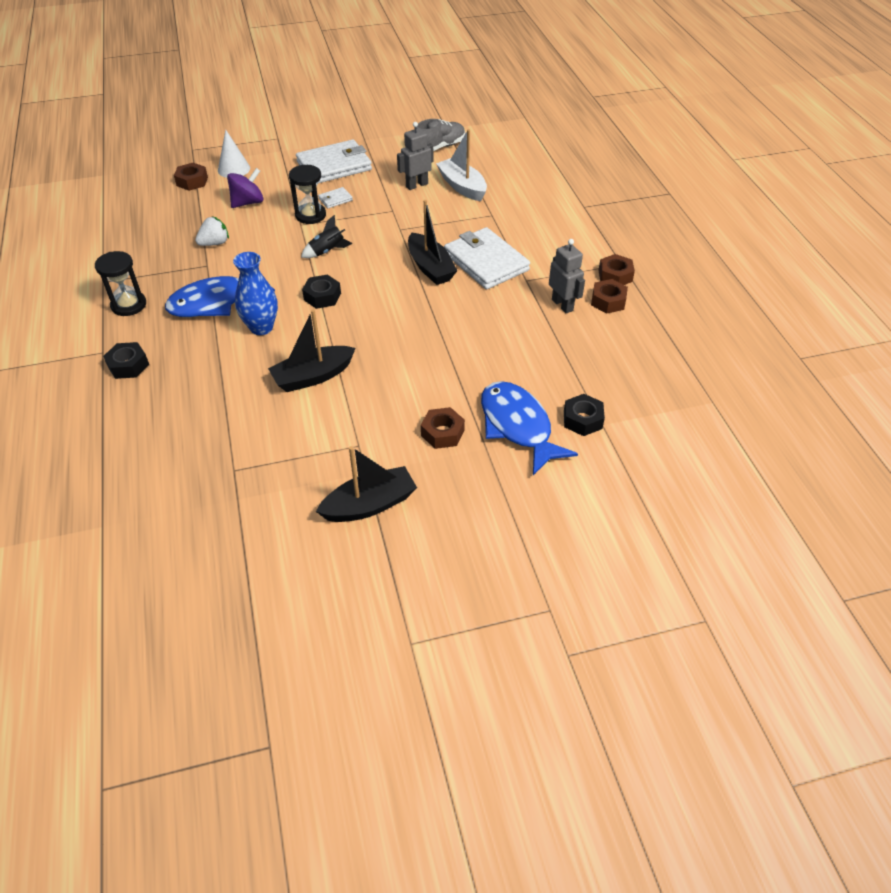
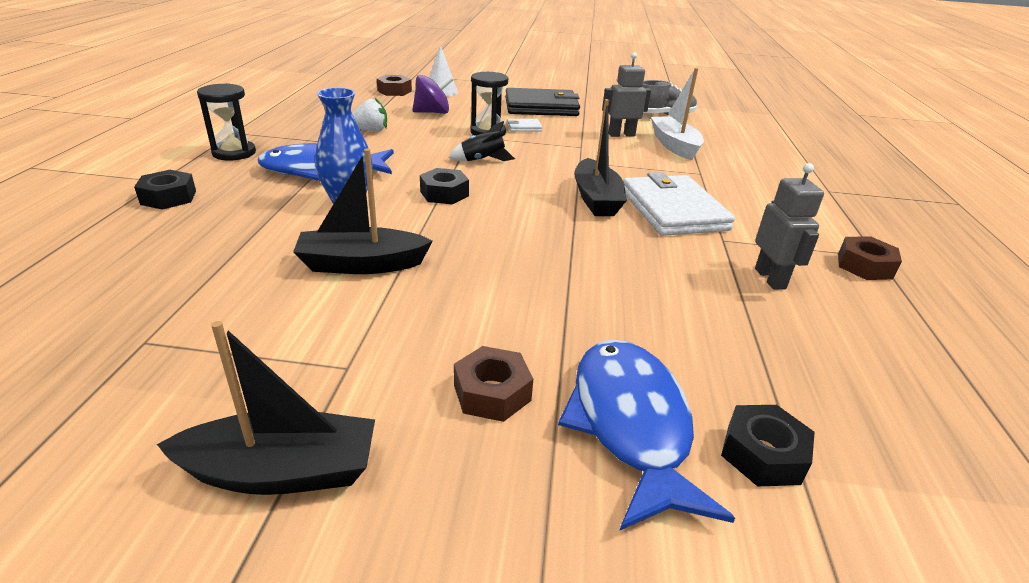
camera: 20 degrees right, 15 degrees down
white wallet [296,139,372,183] -> black wallet [505,88,580,116]
brown nut [591,279,628,314] -> none

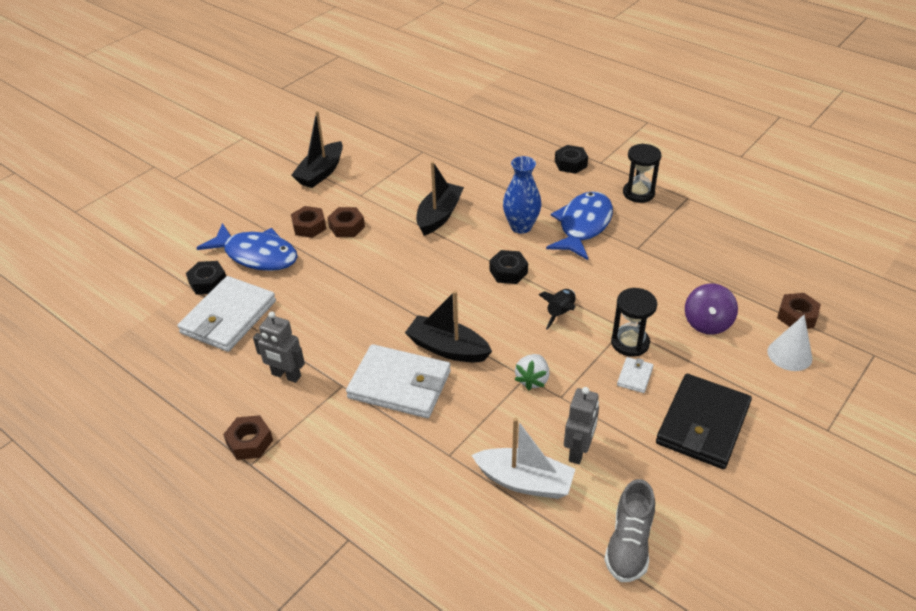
camera: 125 degrees right, 10 degrees up
white strawberry [352,98,387,132] -> white strawberry moved to [514,354,549,391]
none -> white wallet [178,276,276,352]
none -> brown nut [328,207,365,237]

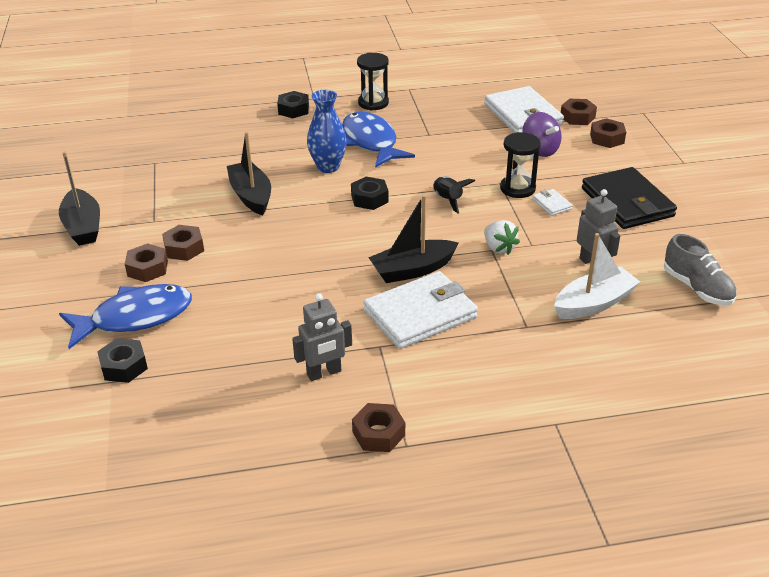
camera: 50 degrees left, 5 degrees down
white wallet [178,276,276,352] -> white wallet moved to [484,86,564,133]
white cone [767,315,812,371] -> brown nut [590,118,626,148]

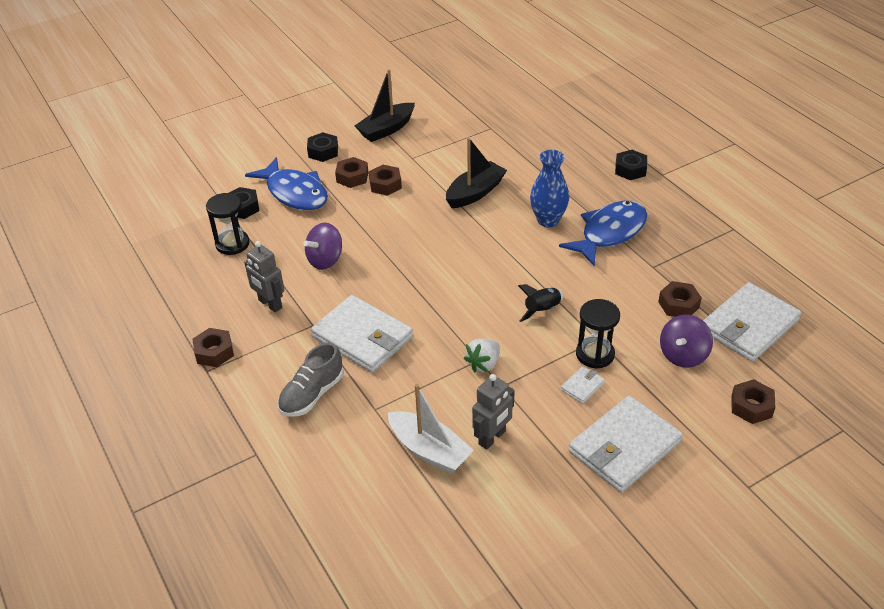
camera: 70 degrees right, 5 degrees up
black nut [351,177,389,210] -> black nut moved to [307,132,338,162]
black hourglass [357,53,389,110] -> black hourglass moved to [206,193,249,255]
black boat [368,195,459,283] -> none
brown nut [561,99,597,125] -> brown nut moved to [658,281,702,317]
black wallet [582,167,677,229] -> white wallet [569,396,683,493]
grey shoe [664,234,737,306] -> grey shoe moved to [278,342,343,417]
none -> purple spinning top [304,223,342,270]

